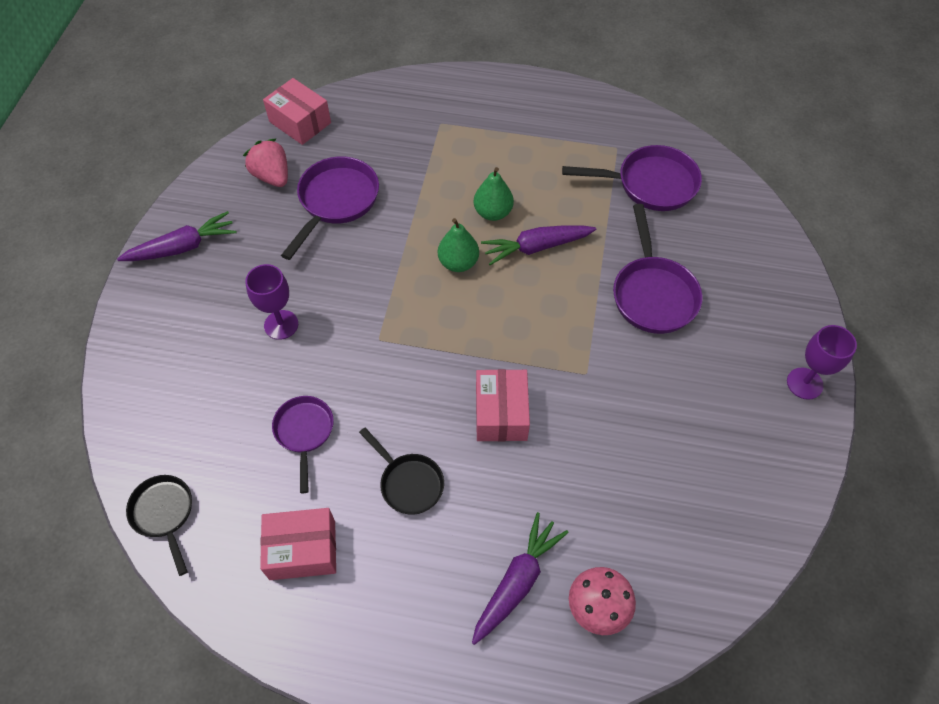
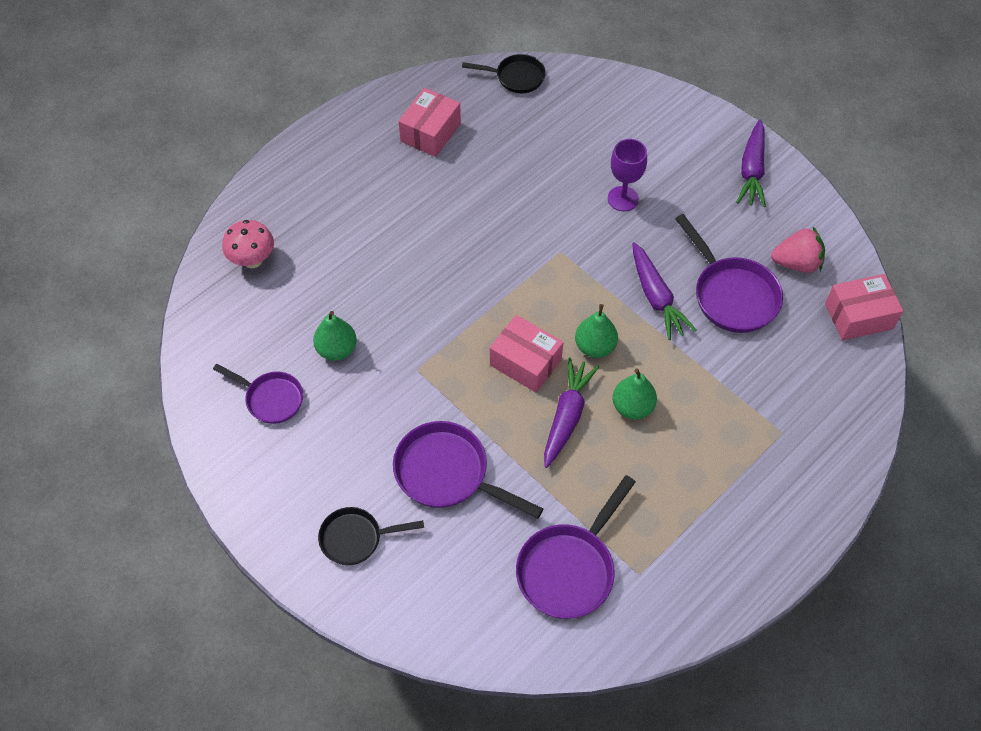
camera: 125 degrees right, 0 degrees up
purple pan [272,396,334,494] -> purple pan moved to [213,364,303,424]
black pan [359,428,444,515] -> black pan moved to [318,507,424,565]
purple carrot [472,512,569,645] -> purple carrot moved to [632,242,696,340]
pink box [476,369,530,441] -> pink box moved to [490,315,563,393]
purple goblet [787,325,857,400] -> none
none -> green pear [313,311,357,361]

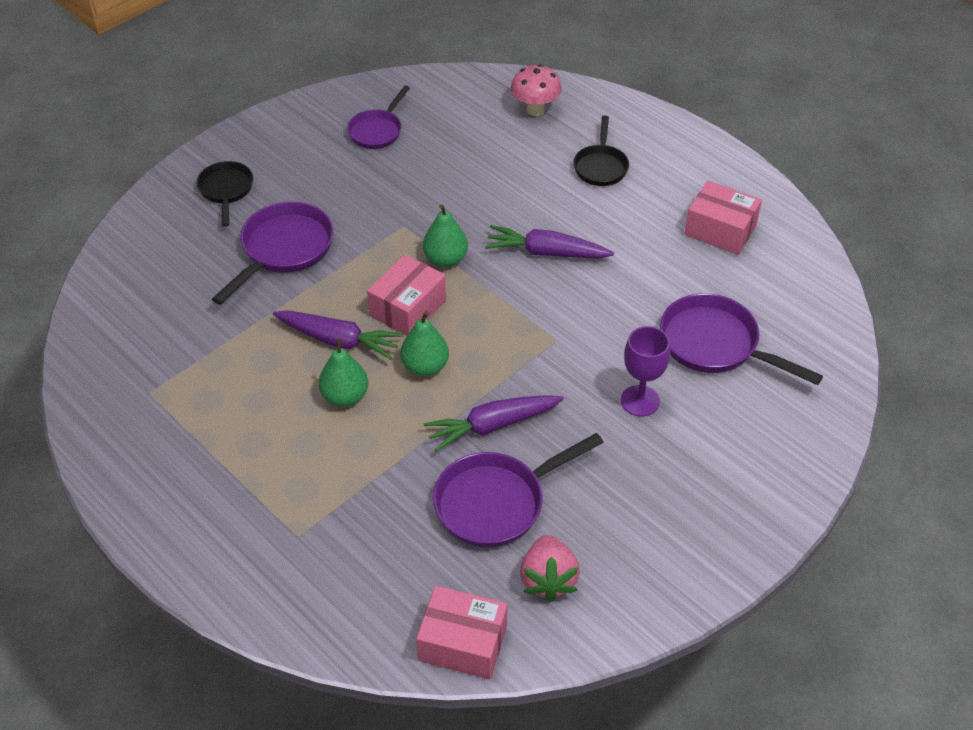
camera: 90 degrees right, 10 degrees down
green pear [313,311,357,361] -> green pear moved to [423,204,468,267]
black pan [462,54,546,93] -> black pan moved to [573,115,629,186]
purple pan [516,475,636,619] -> purple pan moved to [660,293,823,385]
purple carrot [736,120,766,207] -> purple carrot moved to [485,225,614,259]
pink box [825,274,903,341] -> pink box turned 60 degrees counterclockwise [416,585,507,679]

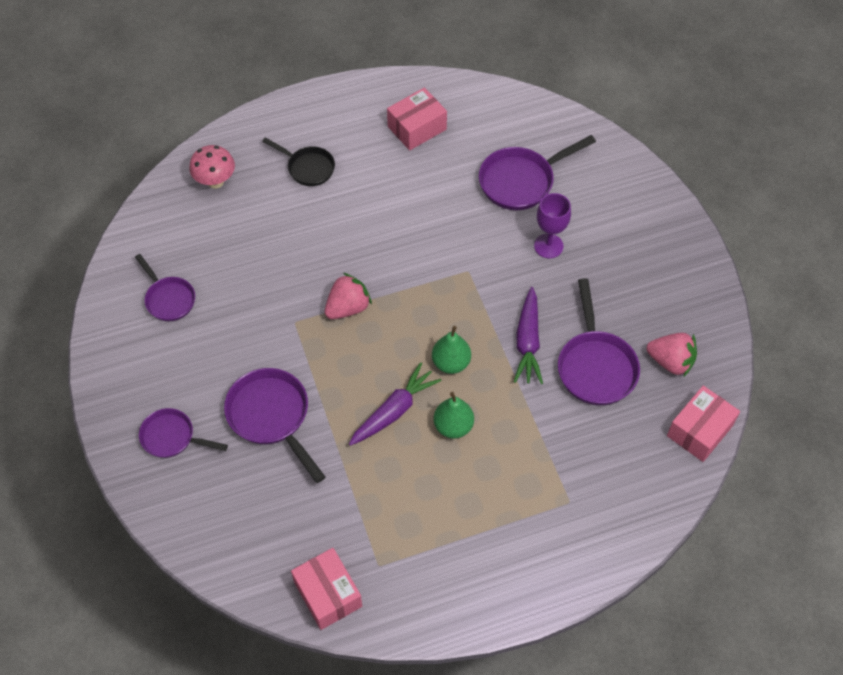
camera: 65 degrees left, 10 degrees up
black pan [196,161,253,227] -> purple pan [139,408,228,458]
pink box [367,254,446,336] -> pink box moved to [291,548,362,630]
green pear [423,204,468,267] -> pink strawberry [325,273,372,319]
purple carrot [485,225,614,259] -> none

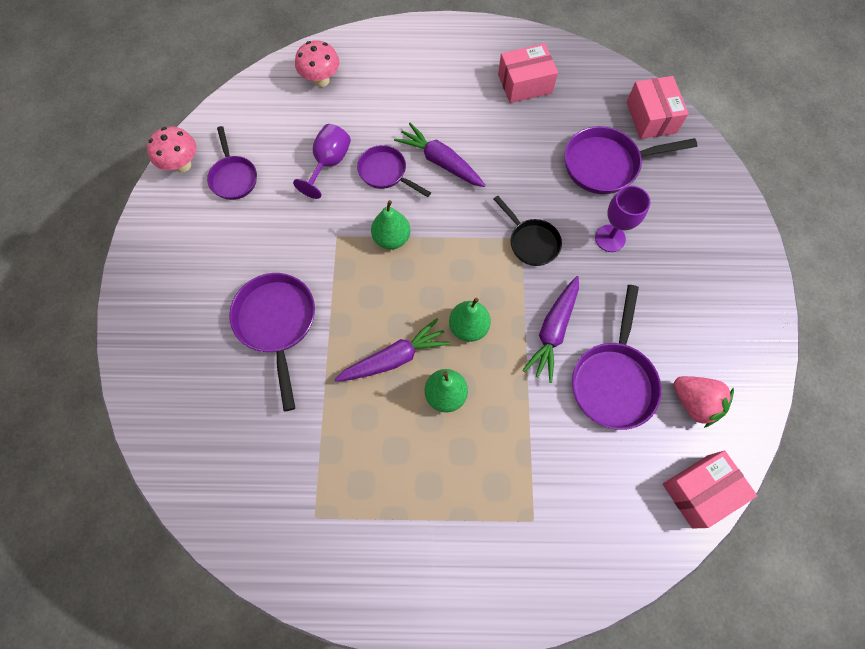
camera: 20 degrees right, 10 degrees up
purple pan [139,408,228,458] -> purple pan moved to [357,145,431,197]
black pan [262,137,335,186] -> black pan moved to [494,196,562,266]
pink box [291,548,362,630] -> pink box moved to [626,76,689,139]
pink strawberry [325,273,372,319] -> green pear [371,200,410,249]
none -> pink mushroom [147,127,196,173]
none -> purple goblet [293,124,351,199]
none -> purple carrot [394,123,486,187]

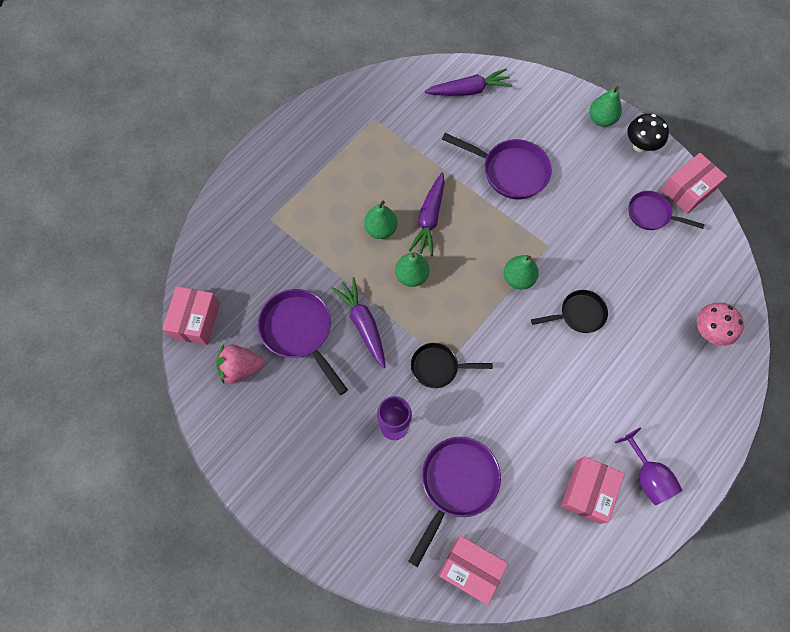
camera: 130 degrees right, 0 degrees up
pink mushroom [147,127,196,173] -> pink box [661,153,727,214]
purple goblet [293,124,351,199] -> purple goblet moved to [614,427,683,505]
purple pan [357,145,431,197] -> black pan [531,290,608,333]
purple carrot [394,123,486,187] -> purple carrot moved to [425,68,512,96]
none -> green pear [589,86,622,127]
none -> black mushroom [627,114,669,152]

